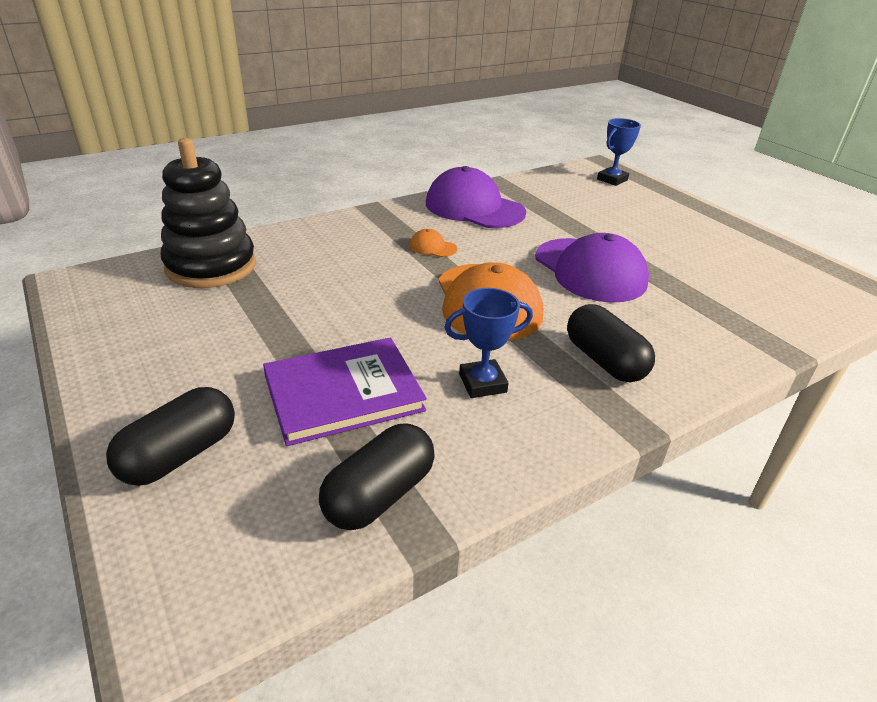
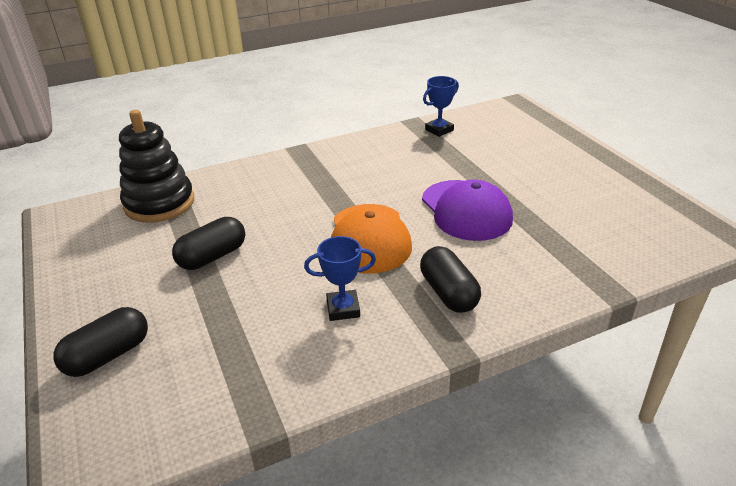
camera: 10 degrees right, 0 degrees up
purple book [263,337,427,446] -> none
black capsule [319,423,435,530] -> black capsule moved to [172,217,245,270]
orange cap [410,229,457,257] -> none
purple cap [426,166,526,228] -> none
blue trophy [597,118,641,186] -> blue trophy moved to [423,76,459,137]

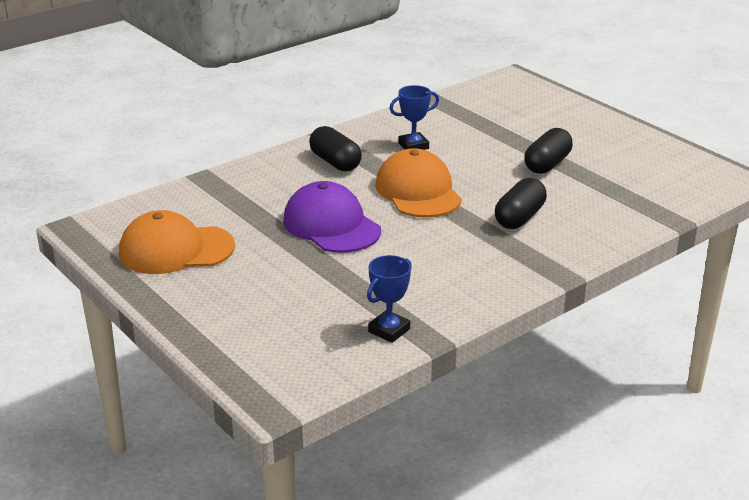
camera: 165 degrees right, 5 degrees down
black capsule [53,307,148,377] -> black capsule moved to [495,178,547,229]
black stacking toy [119,110,194,223] -> none
none -> orange cap [119,210,235,274]

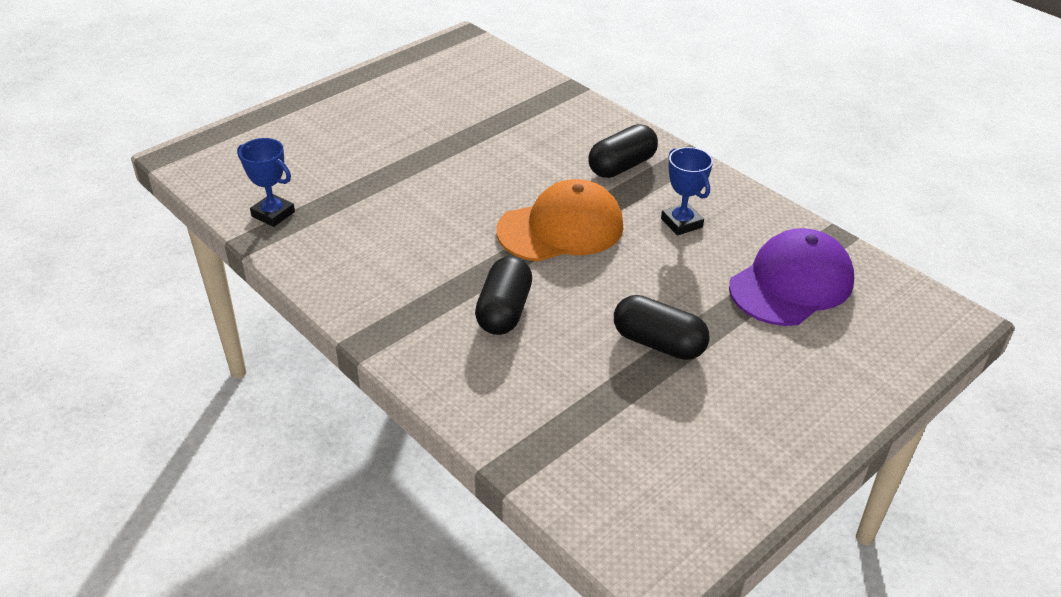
camera: 85 degrees right, 10 degrees up
orange cap [119,210,235,274] -> none
purple cap [283,181,381,253] -> purple cap moved to [729,228,854,326]
black capsule [495,178,547,229] -> black capsule turned 75 degrees clockwise [475,256,532,335]

